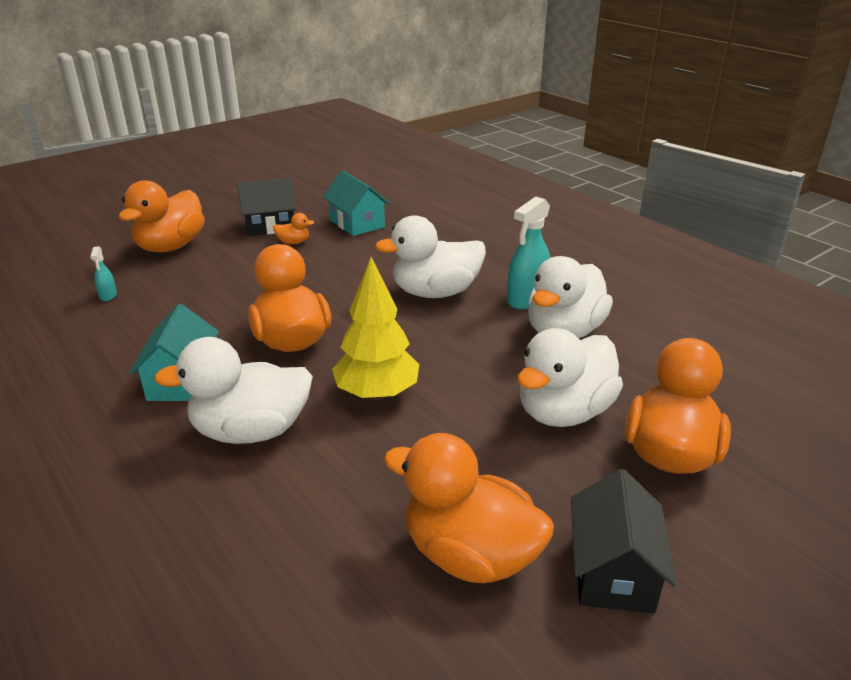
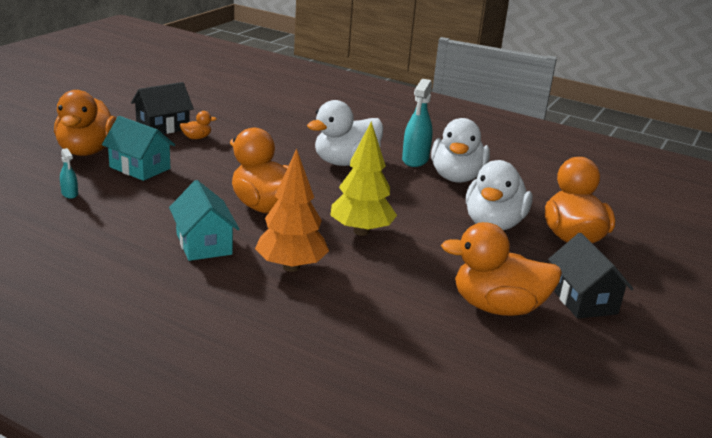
camera: 25 degrees left, 5 degrees down
white duck [154,337,313,444] -> orange tree [255,149,329,272]
turquoise house [323,170,390,236] -> turquoise house moved to [102,116,175,181]

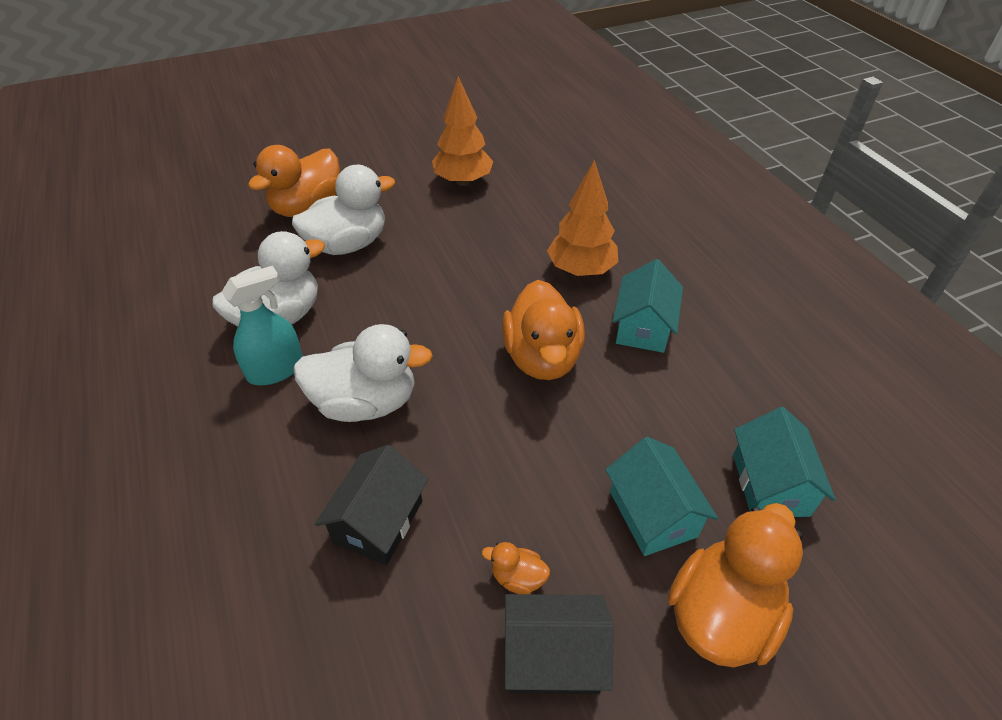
camera: 140 degrees left, 20 degrees up
turquoise spray bottle [60,148,78,199] -> turquoise house [733,407,836,517]
yellow tree [330,121,397,236] -> none
orange duck [441,222,562,316] -> orange tree [432,76,494,186]
black house [548,233,633,319] -> black house moved to [315,445,428,565]

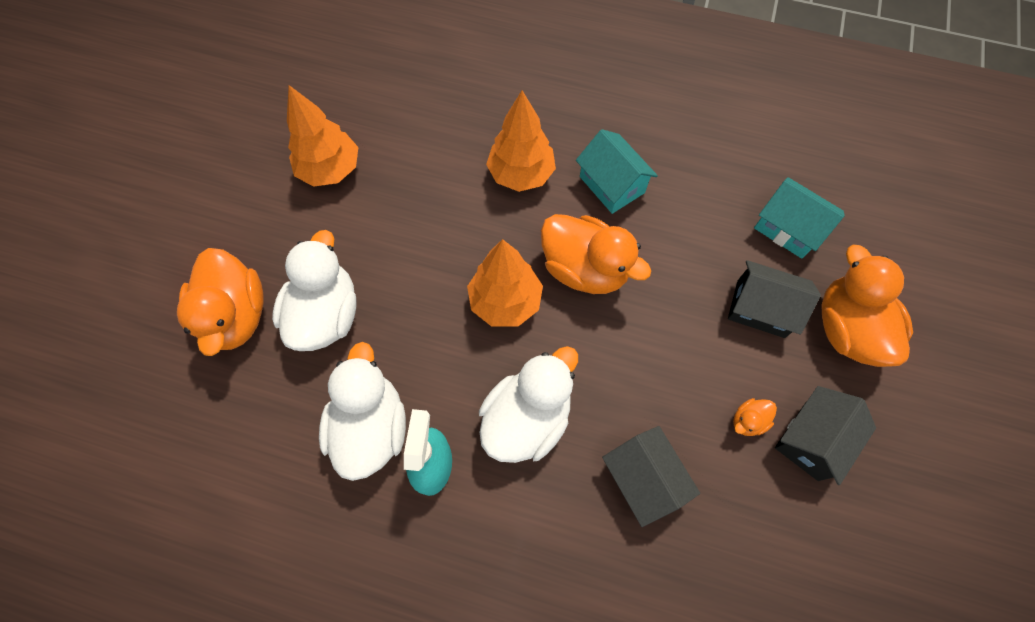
camera: 50 degrees left, 20 degrees up
turquoise house [606,437,718,556] -> black house [728,260,821,338]
none -> orange tree [467,239,543,327]

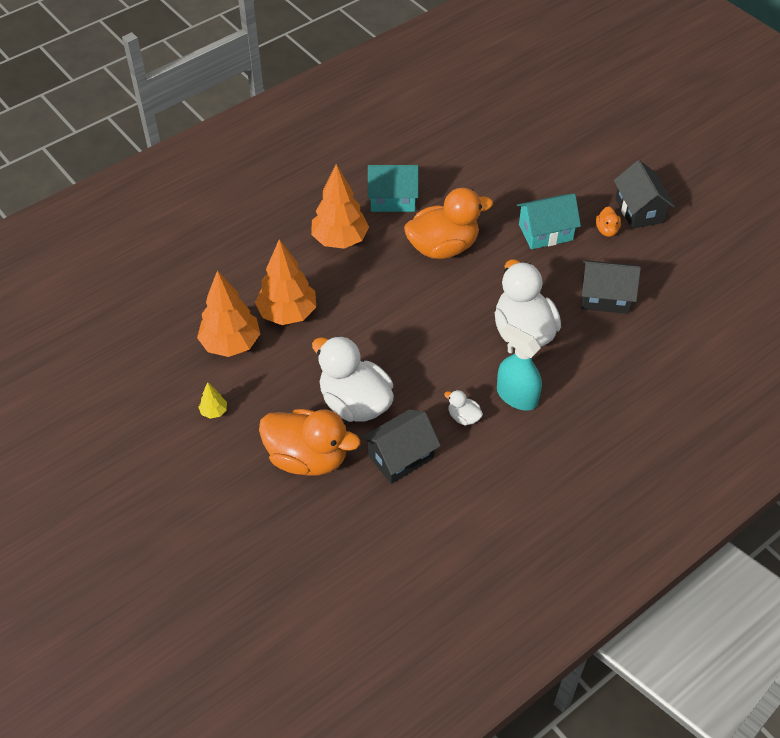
camera: 55 degrees left, 15 degrees down
white duck [319,342,406,481] -> white duck [444,390,483,425], size x0.43
orange tree [467,239,543,327] -> orange tree moved to [255,239,316,325]
black house [728,260,821,338] -> black house moved to [361,409,441,484]
turquoise house [754,177,845,259] -> turquoise house moved to [517,194,581,249]
orange duck [821,245,913,367] -> none
none -> yellow tree [198,382,227,419]

